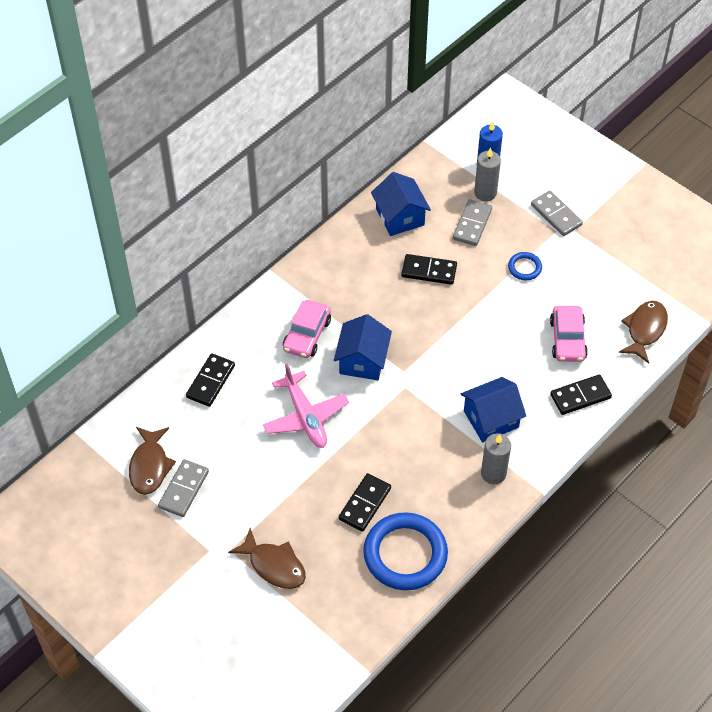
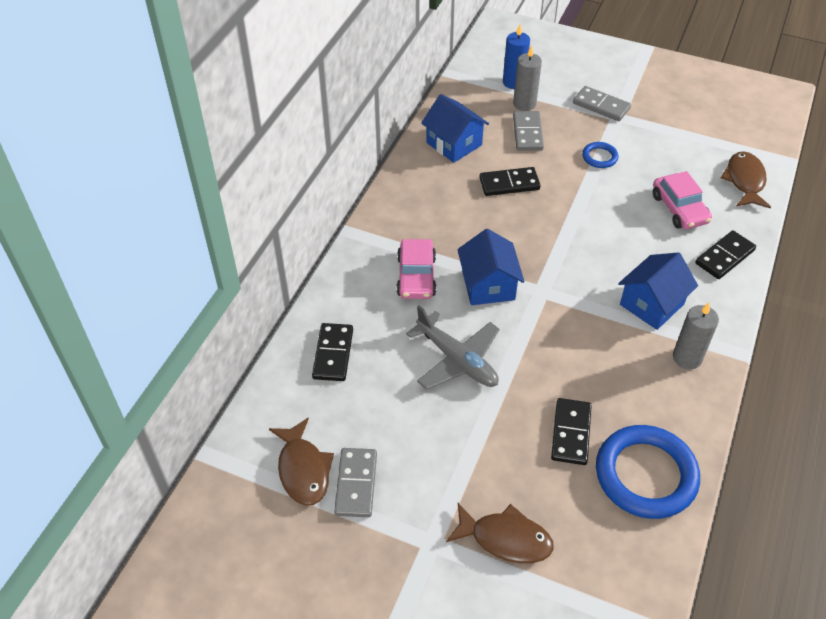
camera: 20 degrees left, 5 degrees down
pink plane [263,363,349,448] -> grey plane [406,305,500,390]

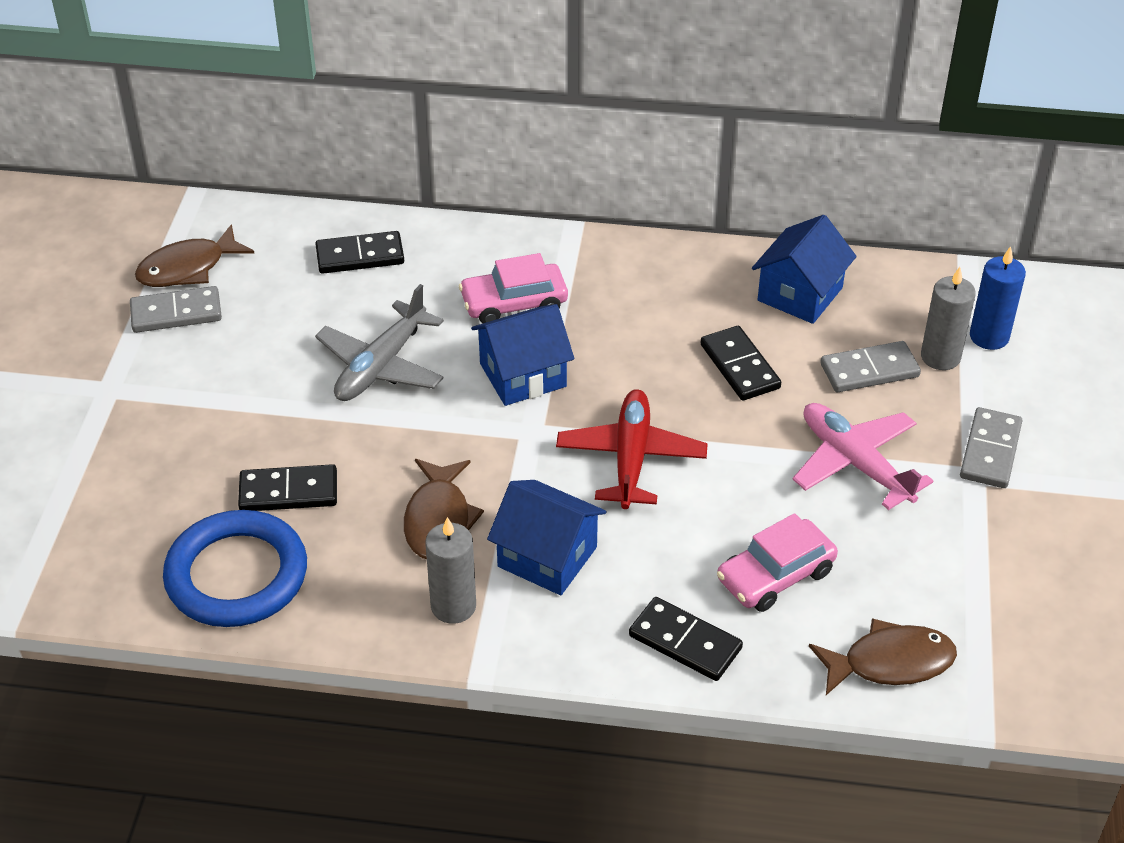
camera: 75 degrees right, 5 degrees down
brown fish [446,503,554,563] -> brown fish moved to [404,459,484,559]
blue ring [582,142,618,168] -> pink plane [793,403,933,510]
none -> red plane [556,389,708,509]

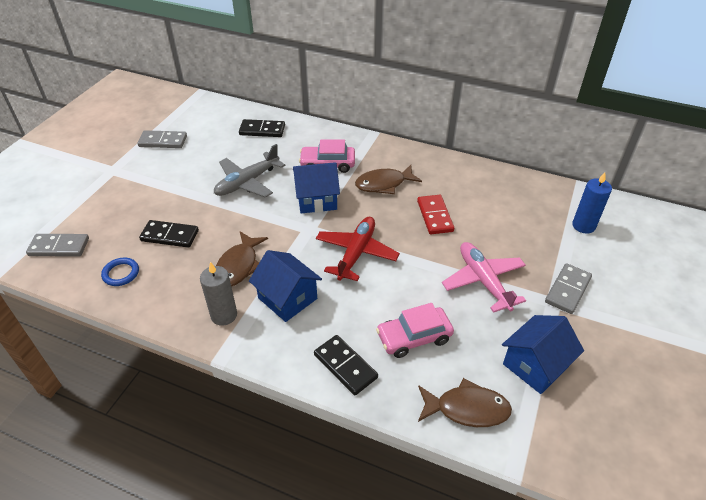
camera: 15 degrees right, 0 degrees up
brown fish [135,224,254,287] -> brown fish moved to [355,165,422,194]
blue ring [163,510,307,627] -> blue ring [101,258,139,286], size x0.46
black domino [701,326,781,401] -> red domino [417,195,454,234]
blue house [752,215,857,324] -> blue house moved to [502,315,584,394]
grey domino [821,341,921,392] -> grey domino moved to [26,234,89,256]
grey candle [921,267,976,370] -> none

